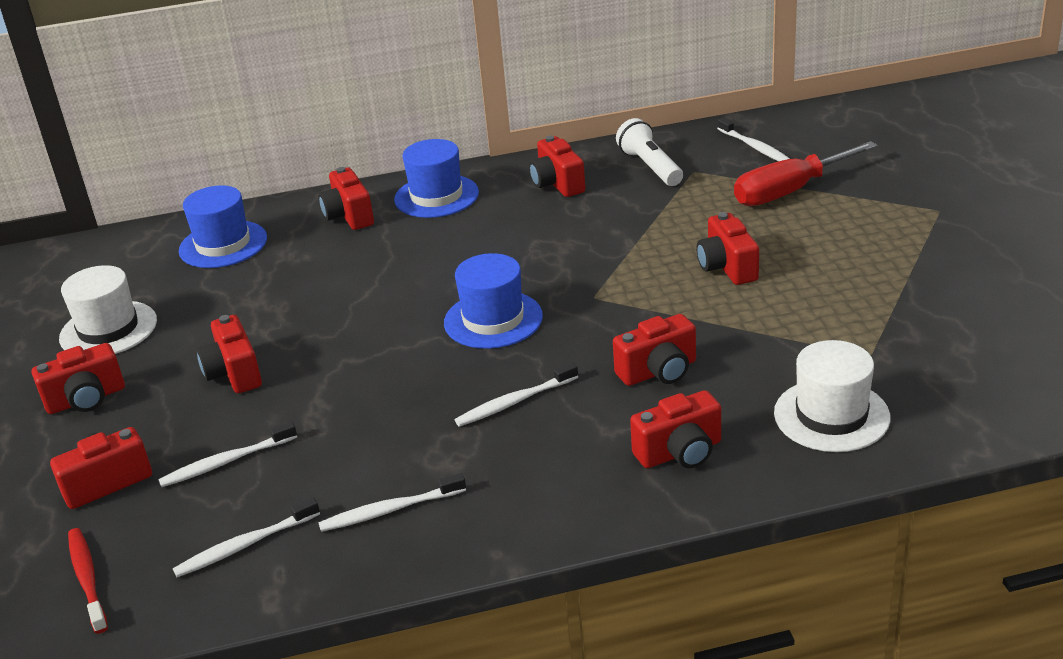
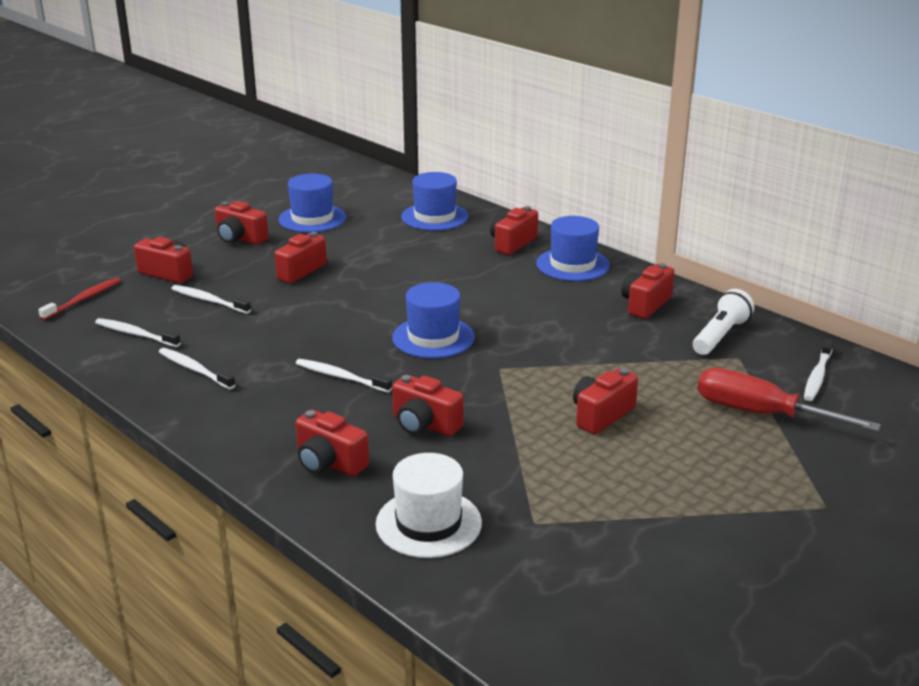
camera: 55 degrees right, 5 degrees down
white hat [59,265,157,354] -> blue hat [278,174,346,232]

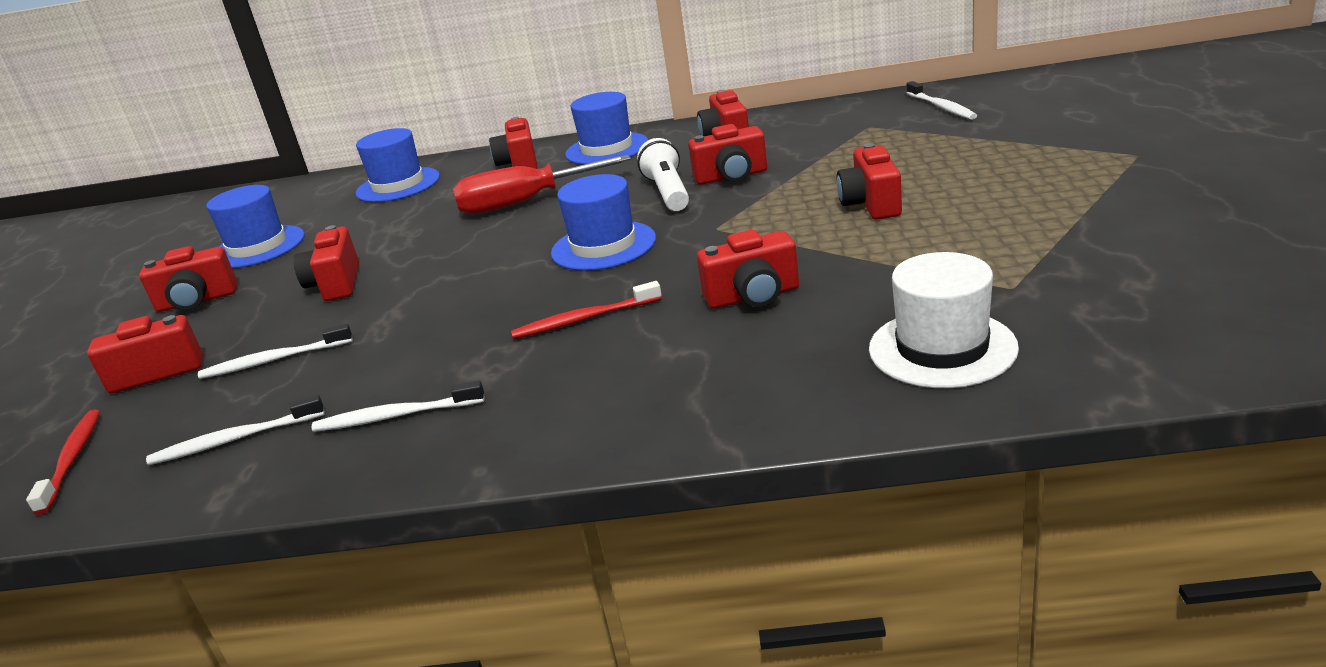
camera: 40 degrees left, 0 degrees up
red camera [295,410,369,477] -> red camera moved to [688,124,767,185]
white toothbrush [296,359,392,392] -> red toothbrush [511,281,662,339]
white flashlight [693,289,754,355] -> white flashlight moved to [637,138,689,211]
red screwdriver [698,368,881,432] -> red screwdriver moved to [453,155,631,214]

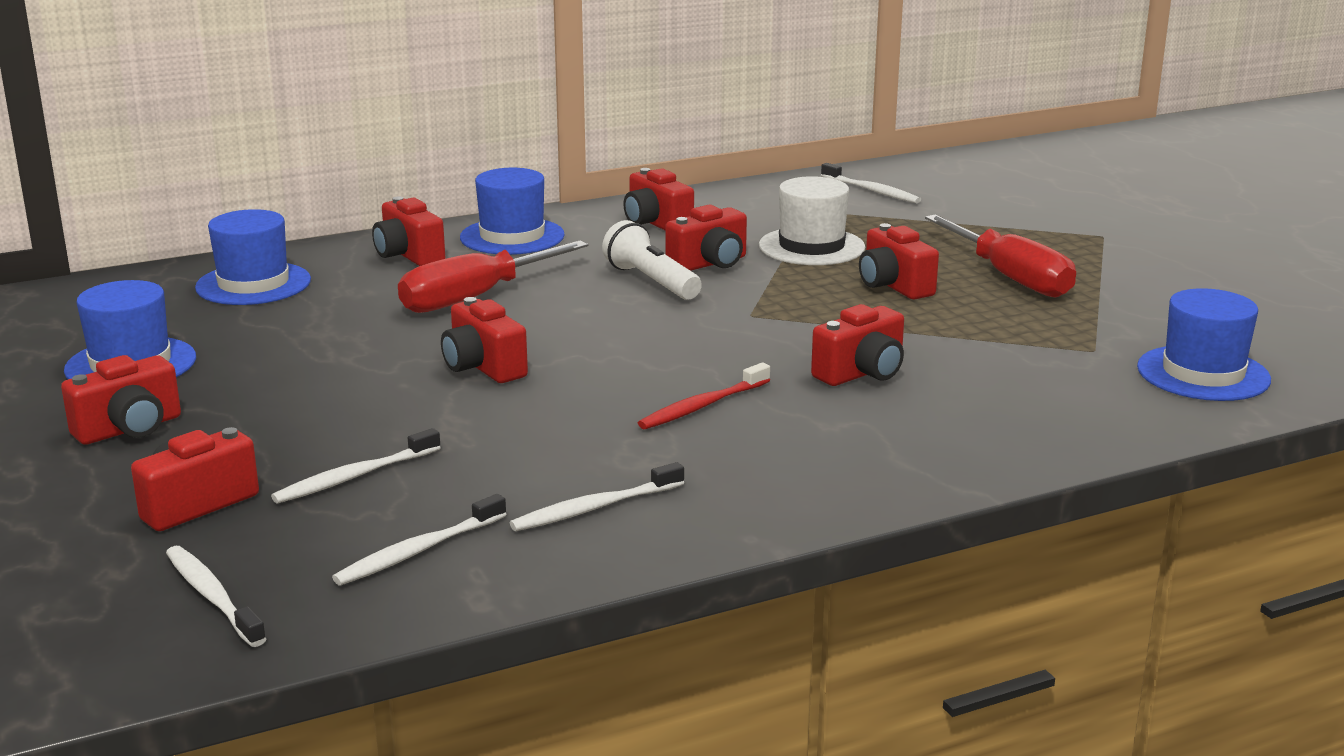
camera: 30 degrees left, 5 degrees down
red toothbrush [26,410,100,515] -> white toothbrush [166,546,266,647]
red camera [294,225,359,301] -> red camera moved to [441,297,528,383]
blue hat [551,174,656,271] -> blue hat moved to [1137,288,1271,401]
white hat [869,252,1019,388] -> white hat moved to [759,176,865,265]
none -> red screwdriver [925,214,1076,298]

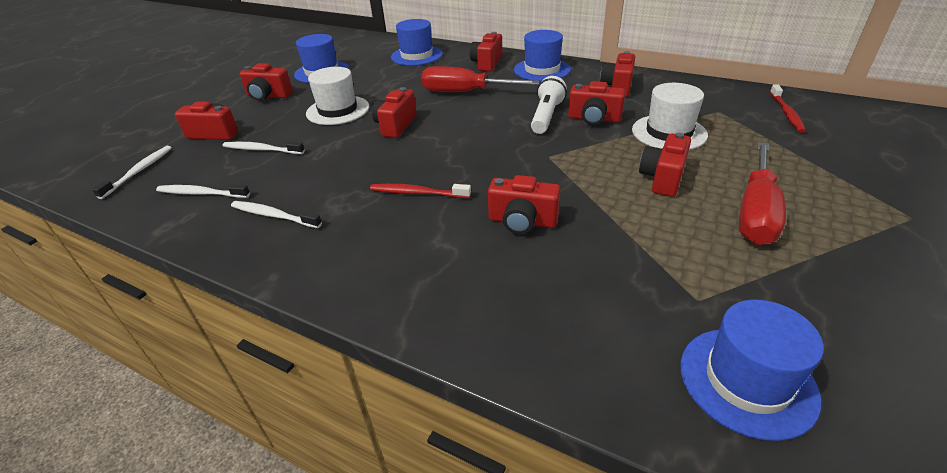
camera: 55 degrees right, 15 degrees up
white toothbrush [821,163,921,203] -> red toothbrush [770,84,806,133]
none -> white hat [306,67,369,125]

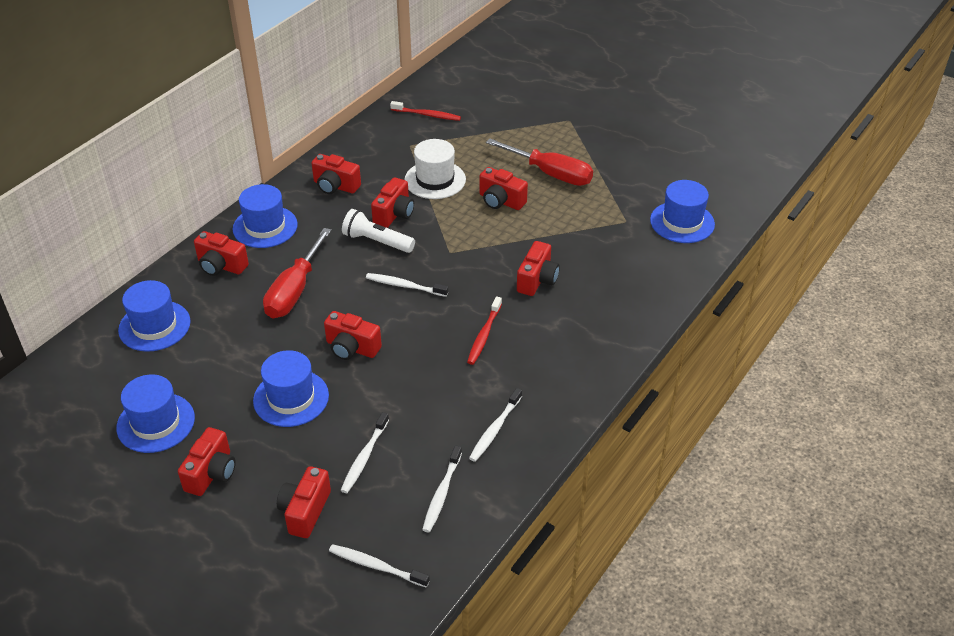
camera: 85 degrees left, 5 degrees up
white hat [306,67,369,125] -> blue hat [253,350,329,427]
none -> white toothbrush [366,273,448,297]

